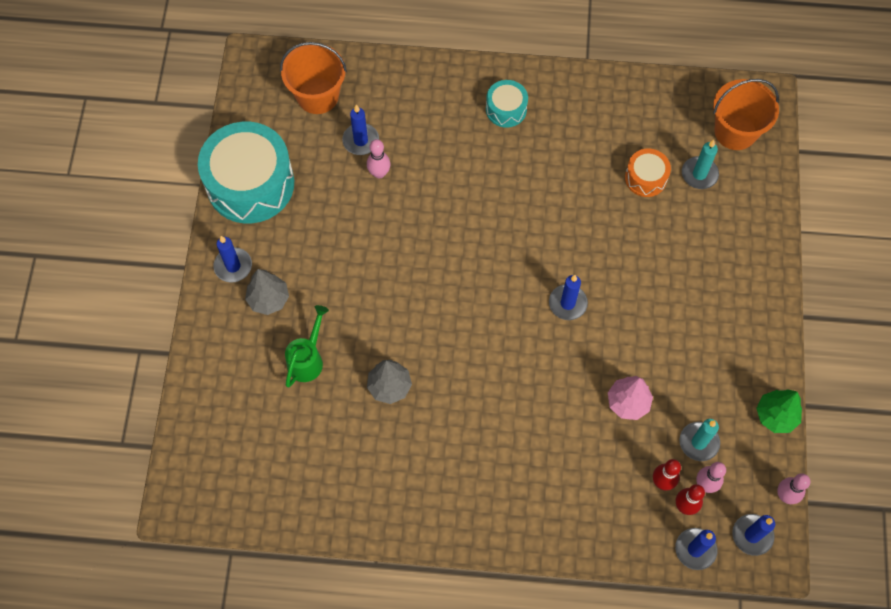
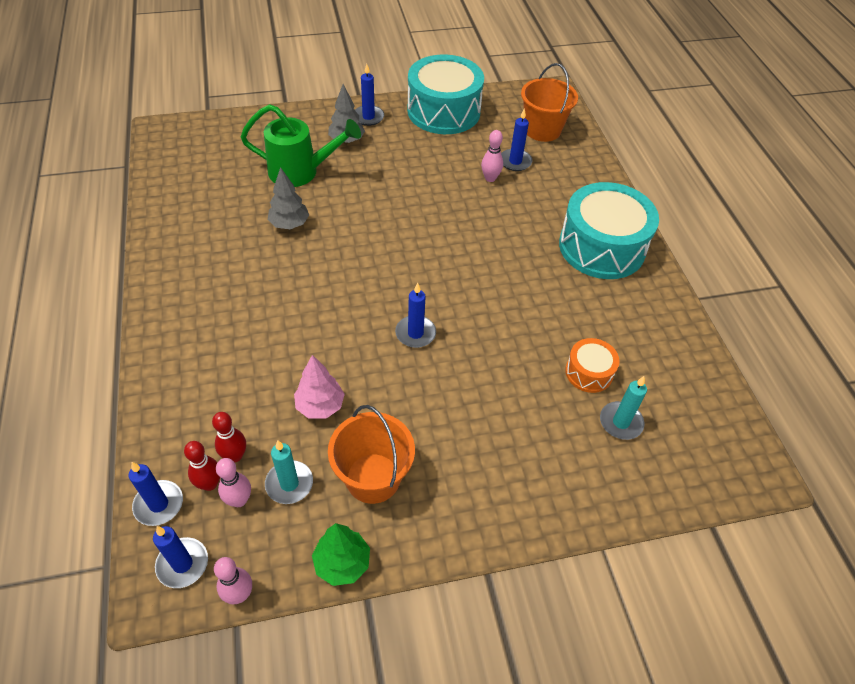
camera: 70 degrees right, 15 degrees down
green watering can [285,305,329,388] -> green watering can [241,104,361,187], size x1.57
turquoise drum [486,80,528,128] -> turquoise drum [559,182,659,279], size x2.08
orange bucket [713,79,779,150] -> orange bucket moved to [328,405,415,504]

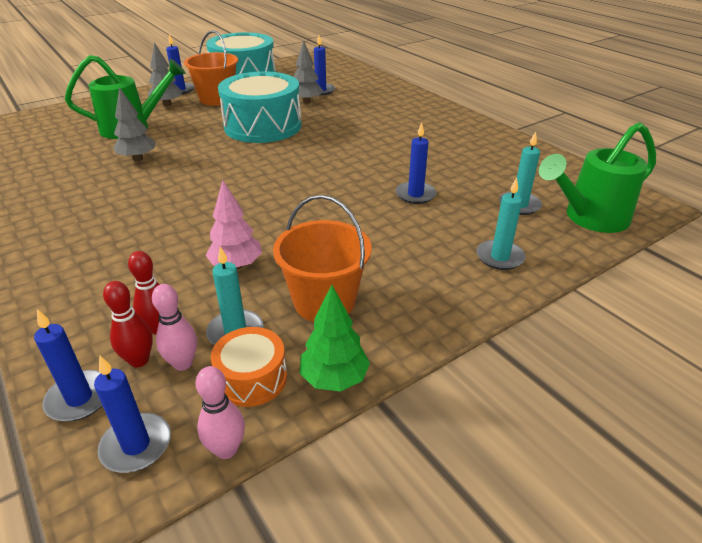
camera: 20 degrees left, 15 degrees down
blue candle [395,283,436,348] -> blue candle moved to [396,123,436,204]
pink bowling pin [481,130,503,182] -> grey tree [293,40,323,104]
orange bucket [521,63,578,142] -> orange bucket moved to [184,30,238,106]
turquoise drum [559,182,659,279] -> turquoise drum moved to [218,71,301,143]
orange drum [565,338,620,393] -> orange drum moved to [211,327,287,407]
none -> turquoise candle [476,178,526,270]
none -> green watering can [539,122,656,233]

